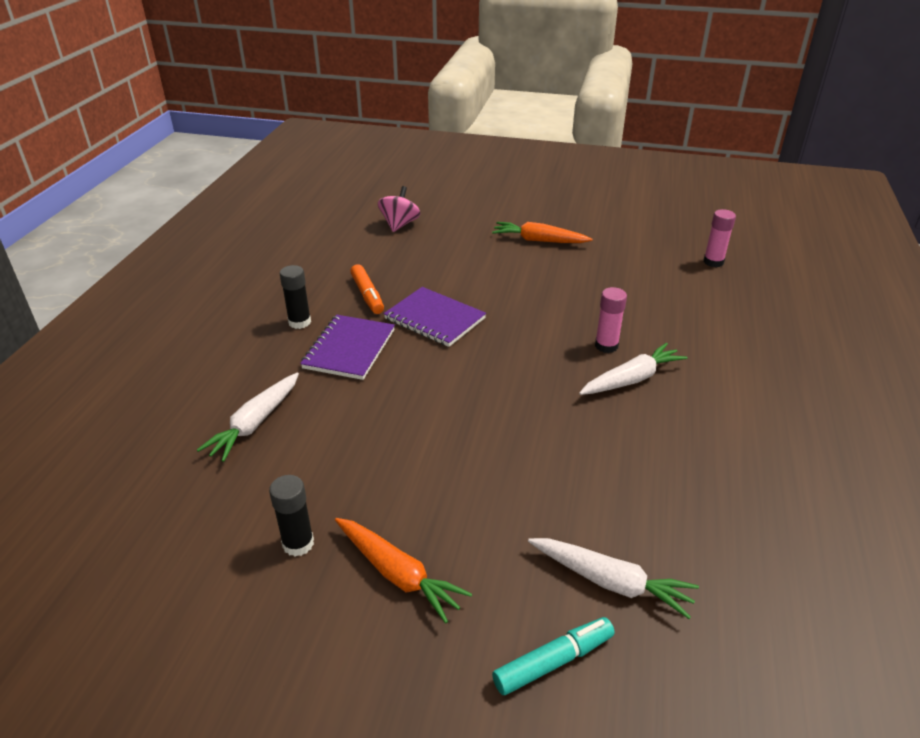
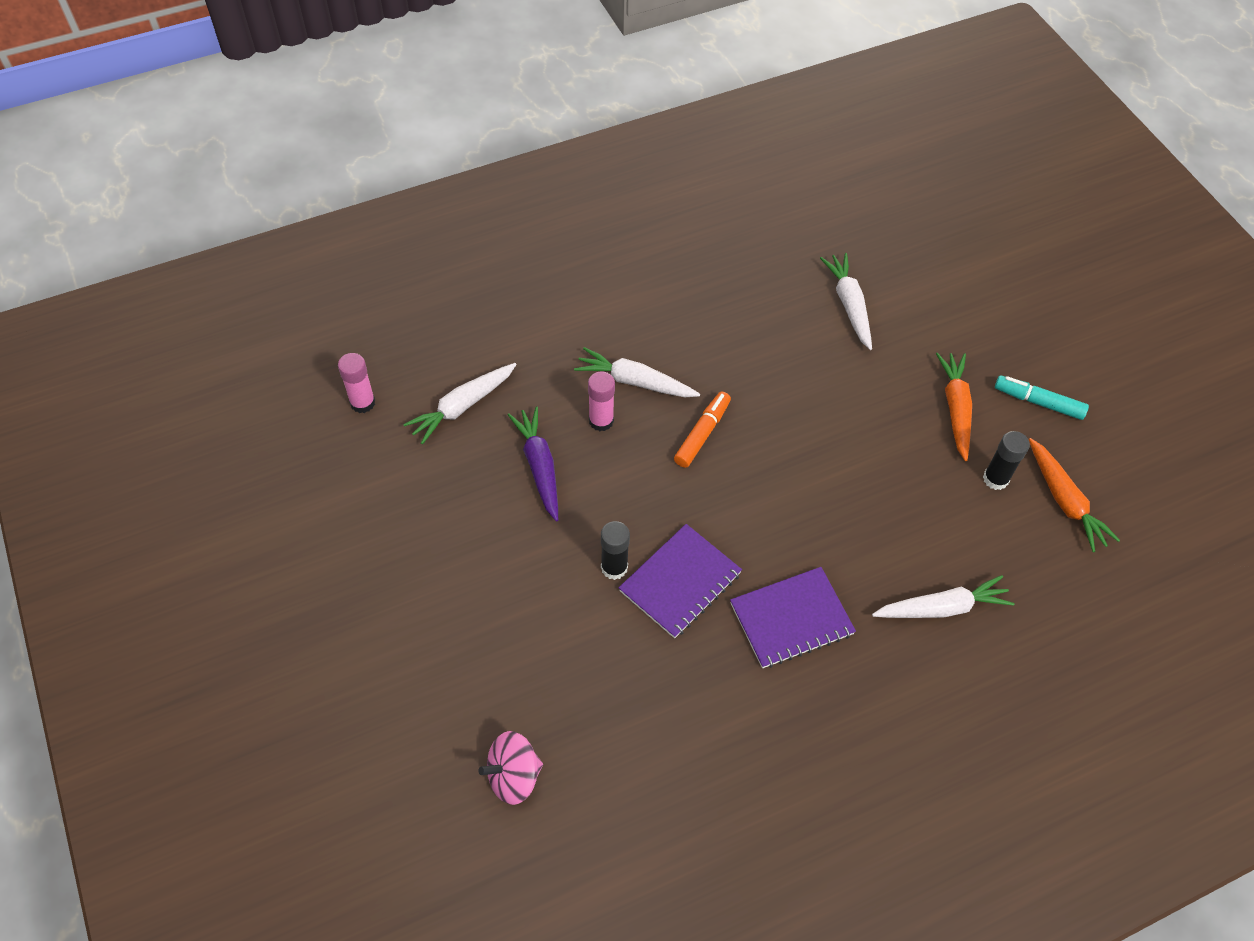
camera: 130 degrees left, 20 degrees up
black glue stick [280,265,311,329] -> black glue stick moved to [601,521,630,580]
orange marker [350,264,384,314] -> orange marker moved to [674,392,731,468]
purple notebook [384,287,486,347] -> purple notebook turned 45 degrees clockwise [619,524,742,638]
orange carrot [492,222,593,243] -> orange carrot moved to [1029,438,1120,552]
turquoise marker [492,617,615,695] -> turquoise marker moved to [995,375,1089,420]
none -> white carrot [403,363,517,445]
none -> purple carrot [508,407,558,522]

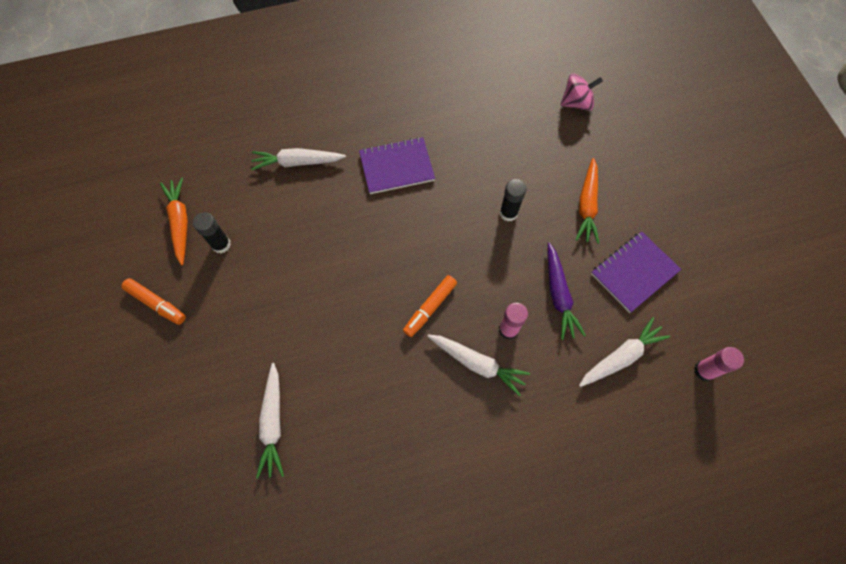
camera: 170 degrees left, 10 degrees up
purple notebook [619,524,742,638] -> purple notebook moved to [591,232,681,313]
orange carrot [936,353,972,461] -> orange carrot moved to [575,158,599,244]
turquoise marker [995,375,1089,420] -> orange marker [121,278,186,325]

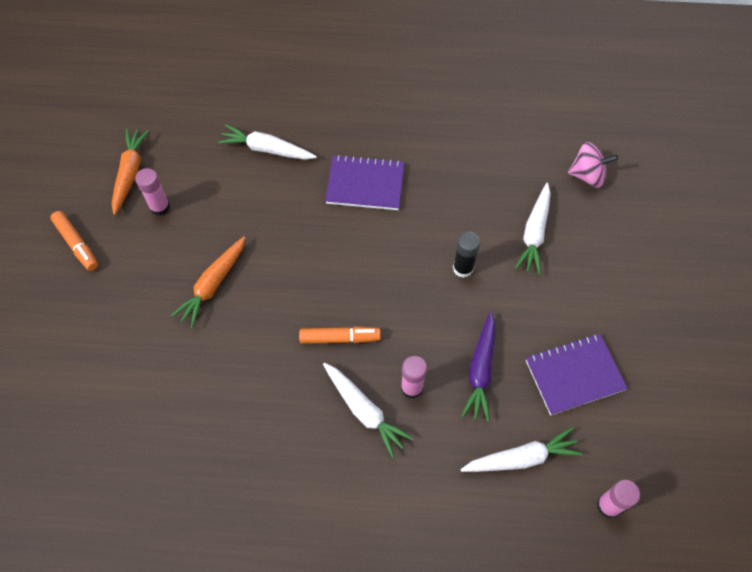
camera: 20 degrees right, 5 degrees down
black glue stick [193,212,231,253] -> pink glue stick [135,168,170,216]
white carrot [256,363,284,479] -> white carrot moved to [515,183,551,275]
orange marker [403,275,457,337] -> orange marker turned 150 degrees counterclockwise [299,327,381,344]
orange carrot [575,158,599,244] -> orange carrot moved to [171,236,246,328]

